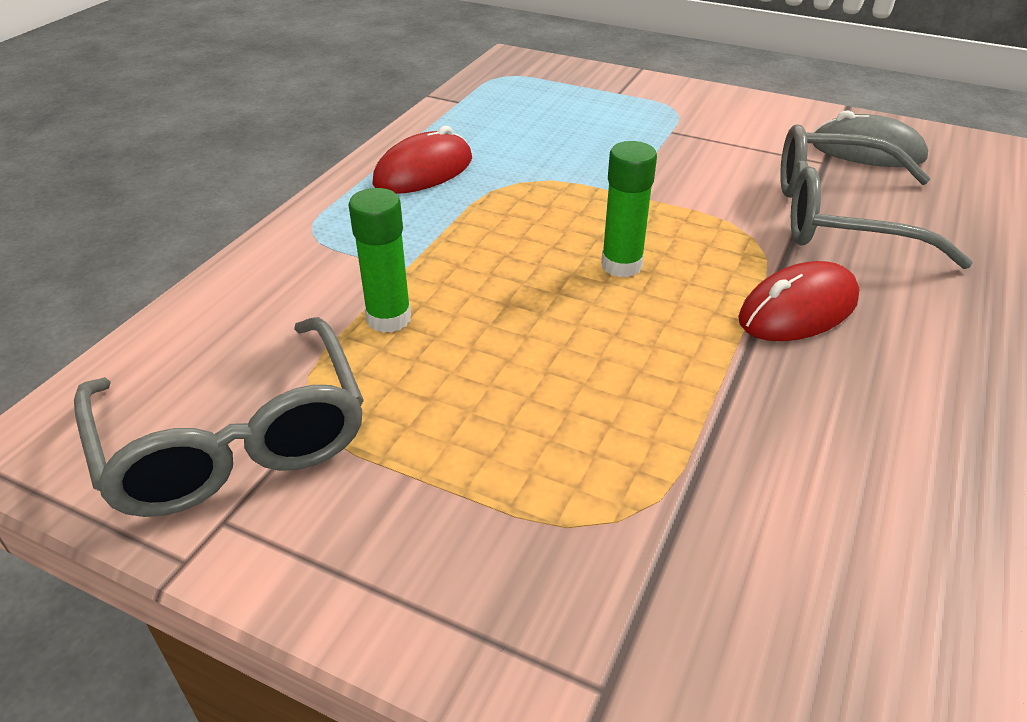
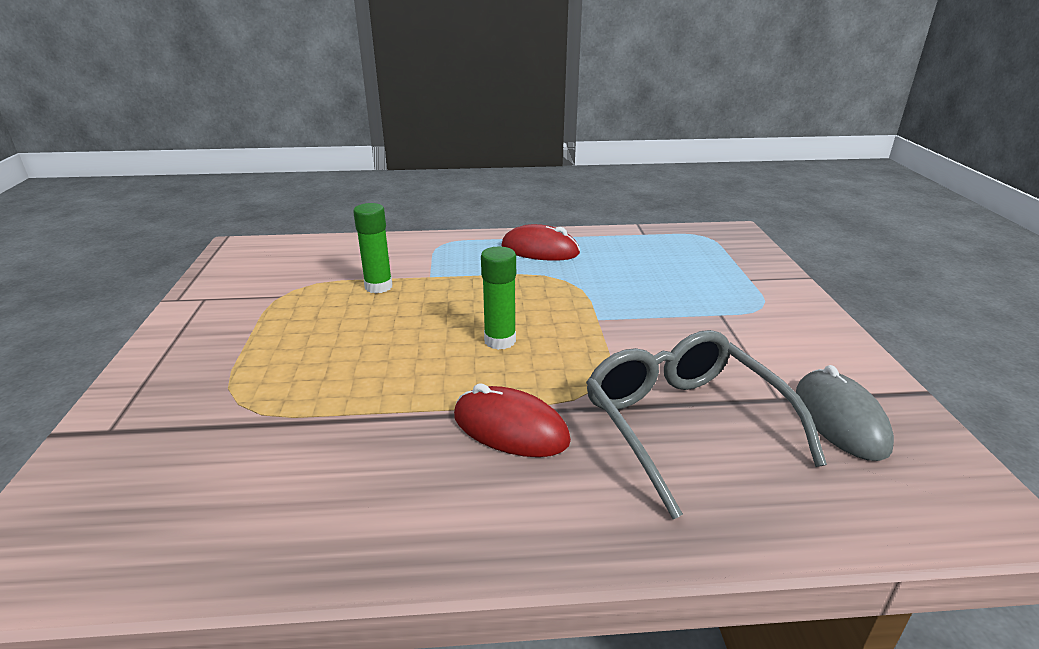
camera: 60 degrees right, 10 degrees down
grey glasses [74,317,364,517] -> none

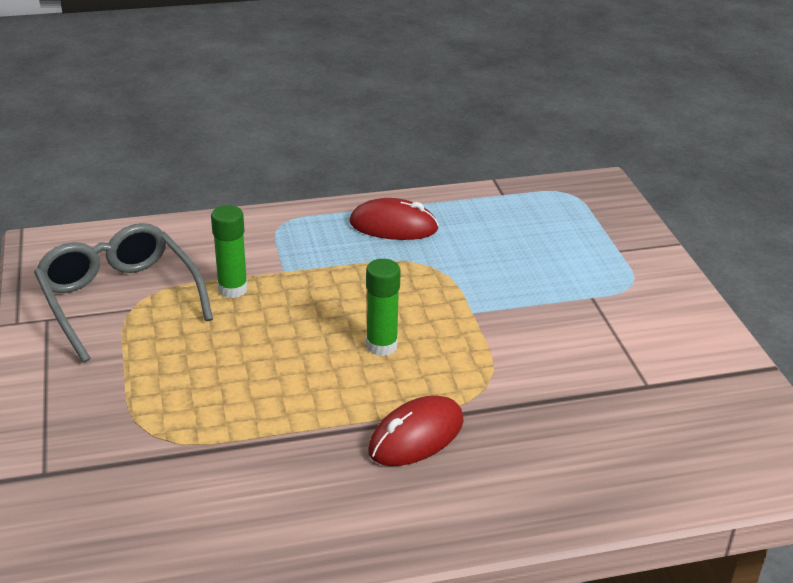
camera: 10 degrees left, 5 degrees up
red mouse [454,383,571,457] -> red mouse turned 60 degrees counterclockwise [368,395,464,466]
grey glasses [586,330,827,519] -> grey glasses moved to [34,223,213,363]
grey mouse [796,365,894,461] -> none

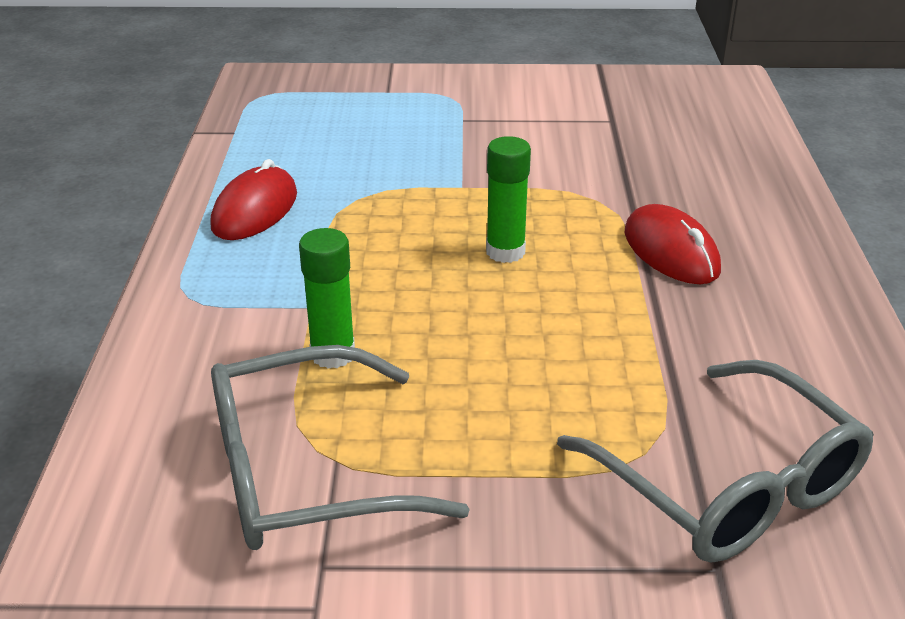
camera: 75 degrees left, 0 degrees up
none -> grey glasses [557,360,874,563]

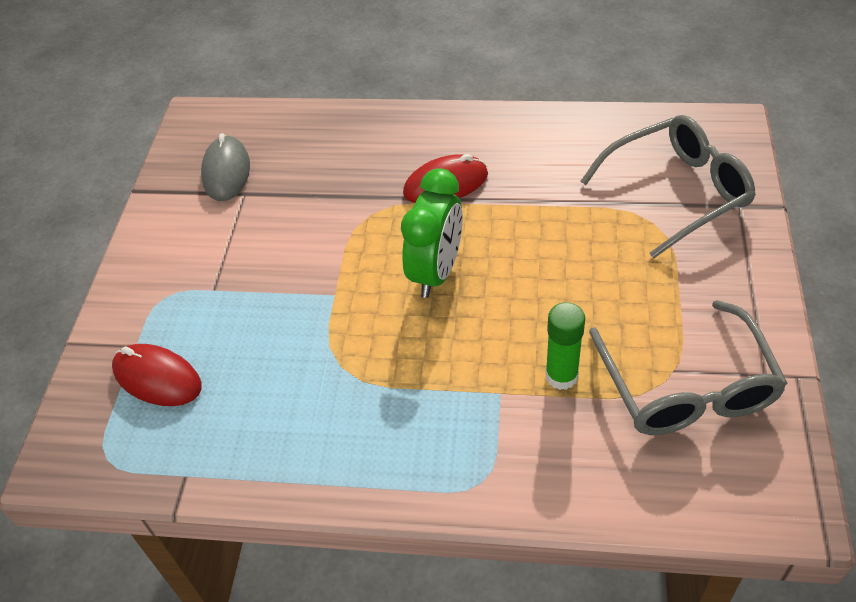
camera: 80 degrees left, 15 degrees up
red mouse [210,159,297,240] -> red mouse moved to [112,344,202,406]
green glue stick [486,136,531,263] -> green clock [401,168,463,298]
none -> grey mouse [201,133,250,201]

